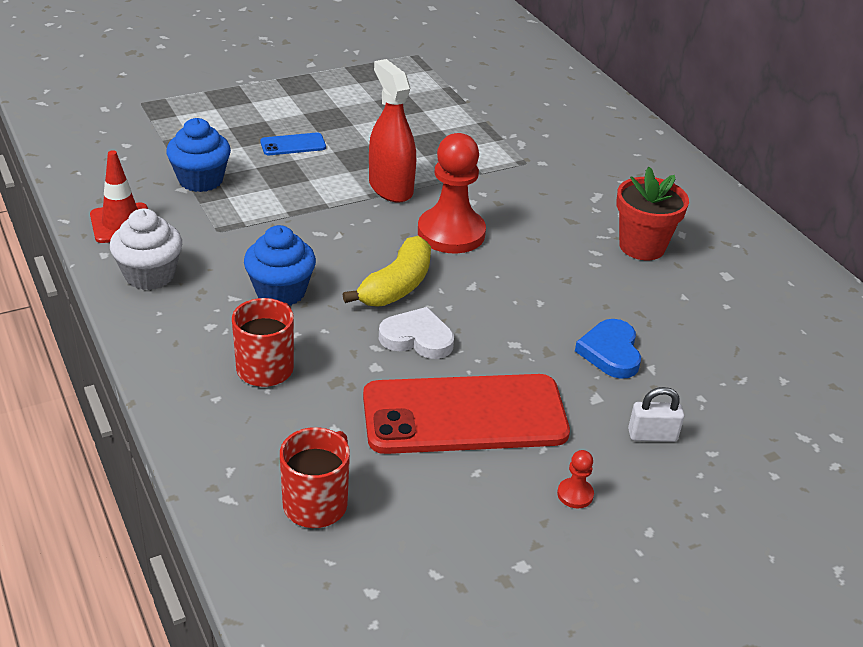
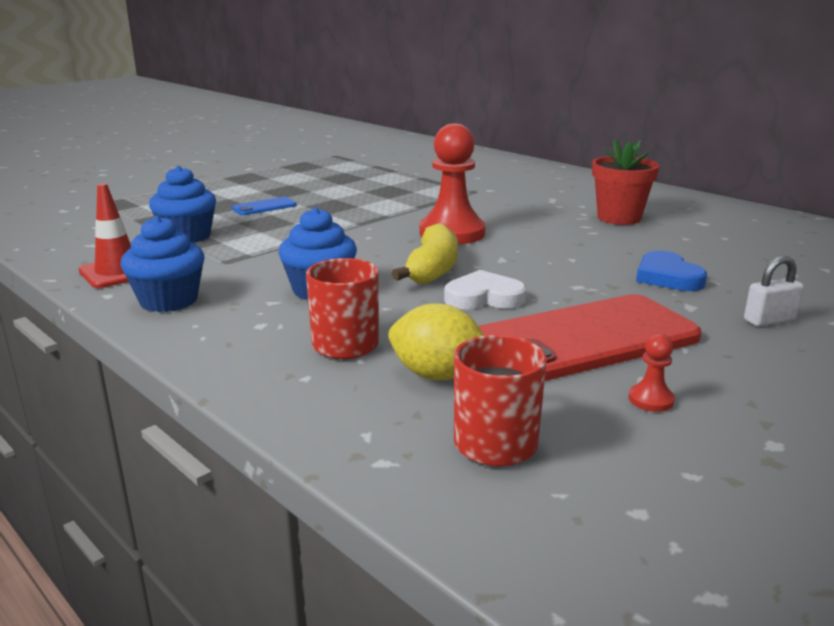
camera: 15 degrees left, 15 degrees down
white cupcake [110,209,182,290] -> blue cupcake [120,216,204,312]
red spray bottle [369,59,416,203] -> none
red pawn [557,450,594,509] -> red pawn moved to [629,334,675,412]
none -> yellow lemon [388,303,484,381]

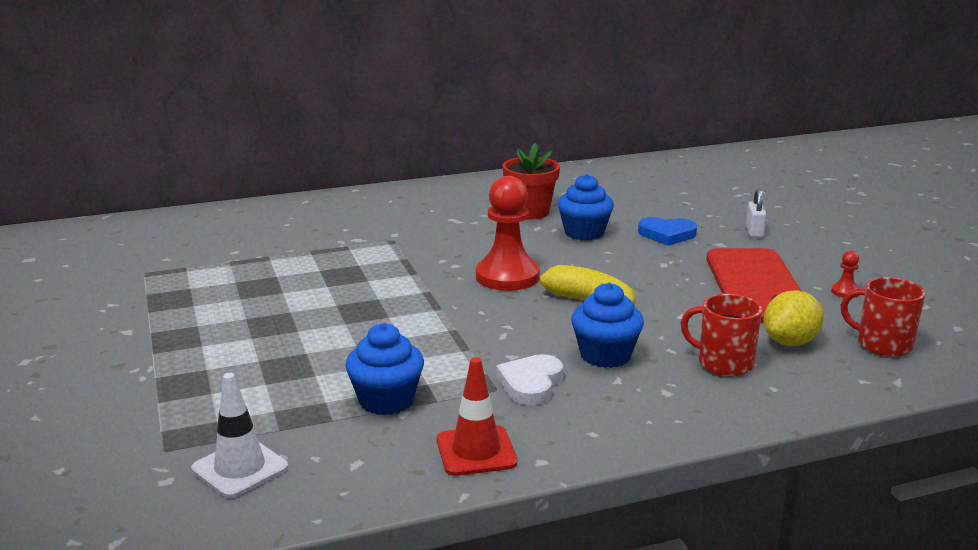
camera: 65 degrees left, 0 degrees up
blue cupcake [120,216,204,312] -> blue cupcake moved to [558,174,614,241]
blue phone [232,197,297,215] -> none
white heart [444,270,526,310] -> white heart moved to [496,354,563,405]
none -> white traffic cone [191,373,288,498]

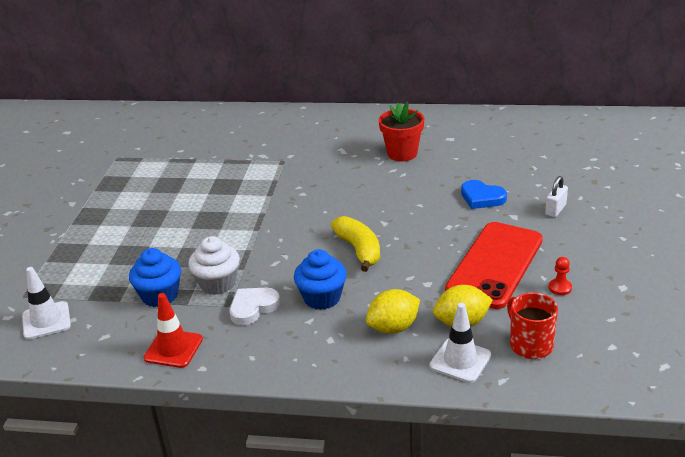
camera: 30 degrees right, 10 degrees up
red pawn [476,176,540,291] -> none
blue cupcake [558,174,614,241] -> none
red mug [681,294,762,376] -> yellow lemon [366,289,420,334]
none -> white cupcake [188,236,240,295]
none -> white traffic cone [430,303,491,383]

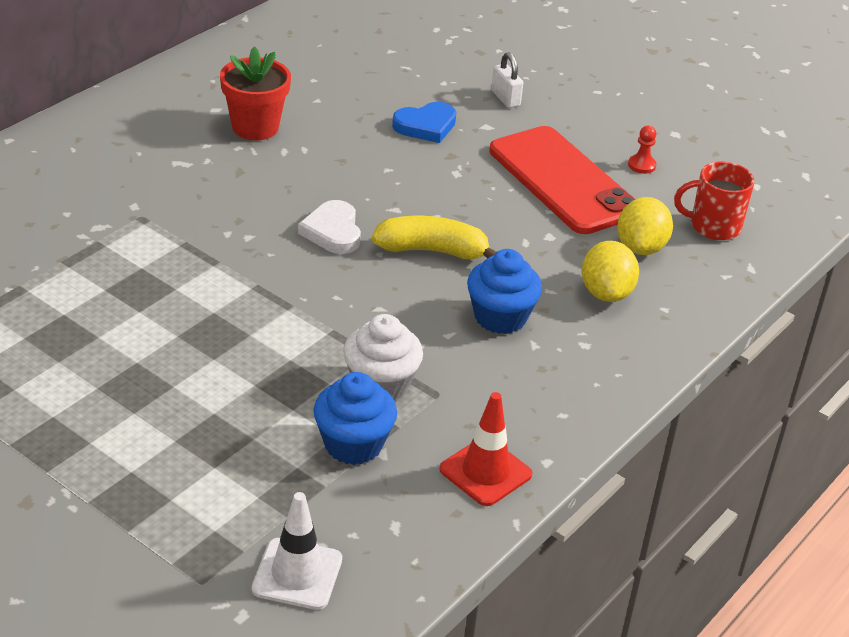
camera: 65 degrees left, 5 degrees up
white heart [230,288,280,325] -> white heart moved to [298,200,361,254]
white traffic cone [430,303,491,383] -> none

